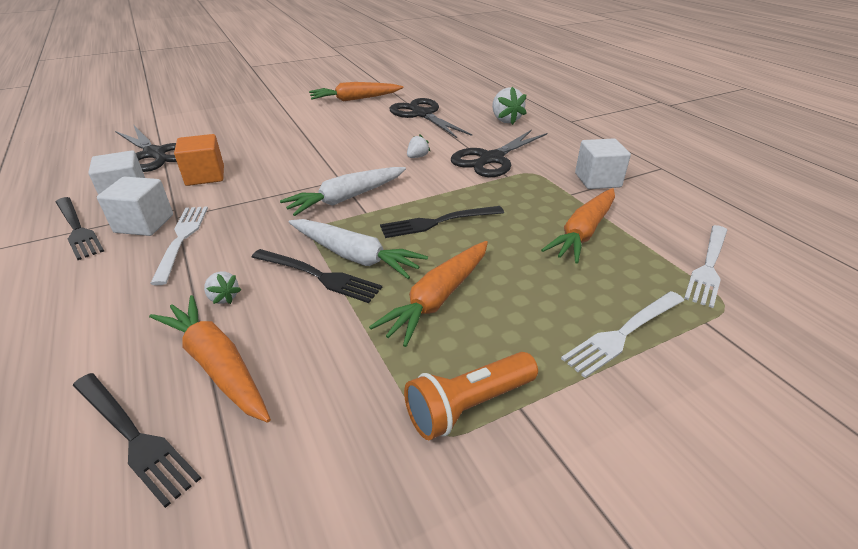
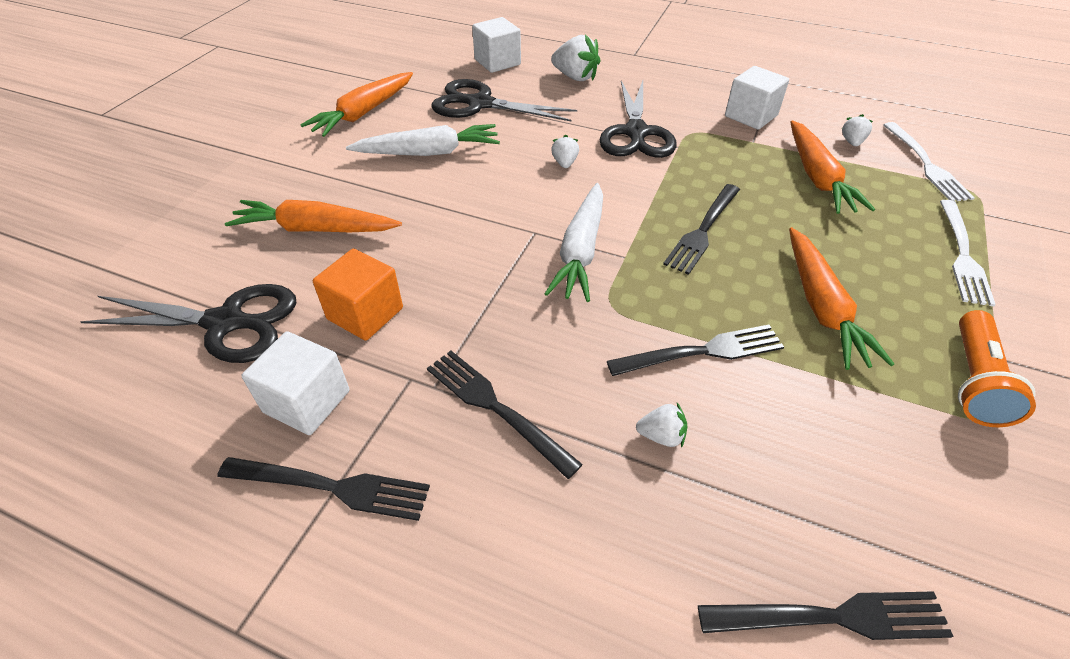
camera: 40 degrees left, 10 degrees up
white cube [97,176,173,236] -> white cube moved to [472,17,521,73]
orange carrot [149,295,271,423] -> orange carrot moved to [225,200,402,232]
white fork [150,206,208,285] -> black fork [427,351,583,479]
white carrot [289,219,428,279] -> white carrot moved to [346,124,500,156]
none -> white strawberry [842,114,873,146]

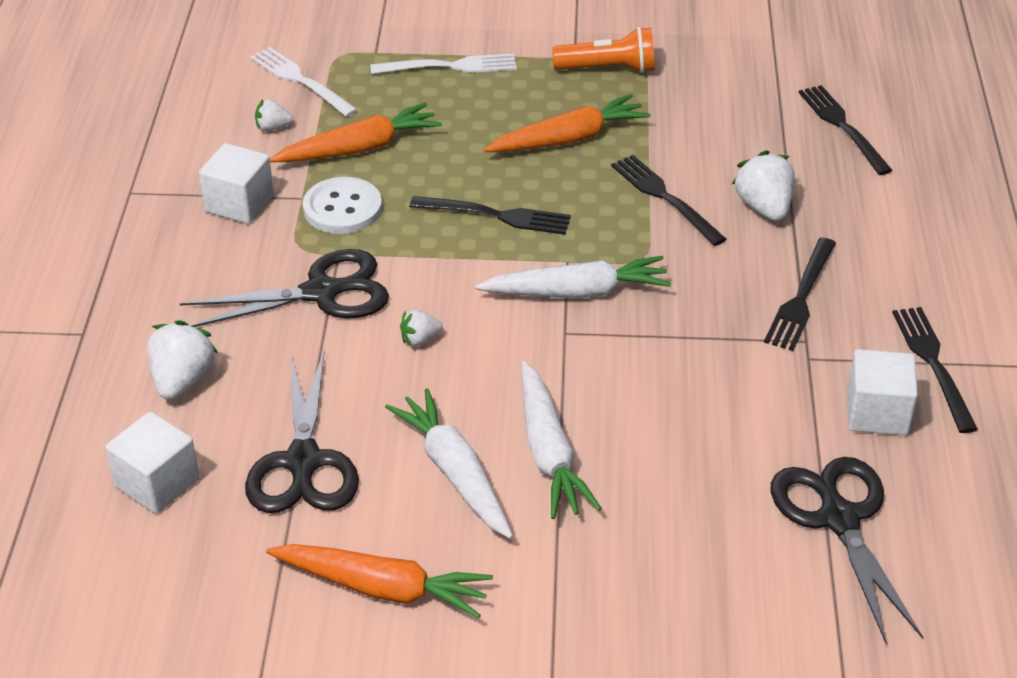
camera: 110 degrees left, 5 degrees down
orange carrot [225,200,402,232] -> none
orange cube [313,249,403,341] -> none
white strawberry [636,403,687,448] -> white strawberry [732,150,794,221], size x1.80
white fork [884,122,975,201] -> white fork turned 105 degrees counterclockwise [250,47,358,117]
none -> white button [303,177,382,234]
none -> white carrot [522,361,602,519]

